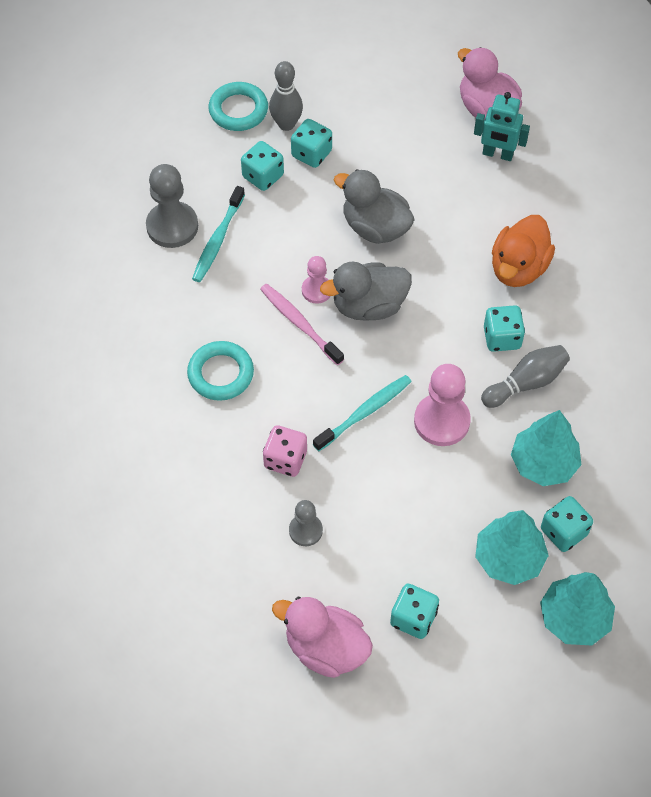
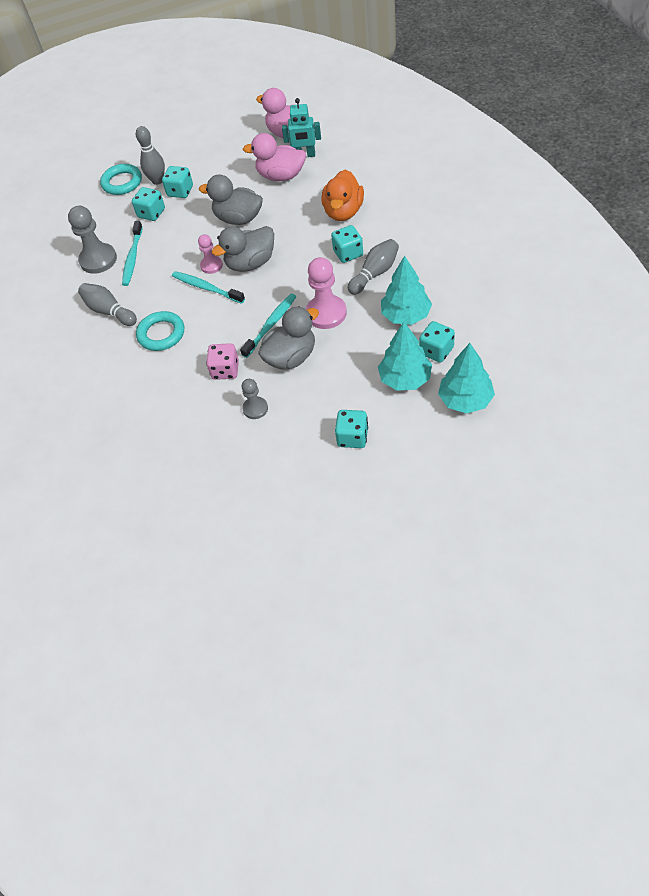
camera: 10 degrees left, 5 degrees down
pink toothbrush [260,284,344,365] -> turquoise toothbrush [172,271,245,304]
pink duck [272,597,373,678] -> pink duck moved to [243,133,306,181]
none -> grey bowling pin [78,283,137,326]
none -> grey duck [258,306,319,370]

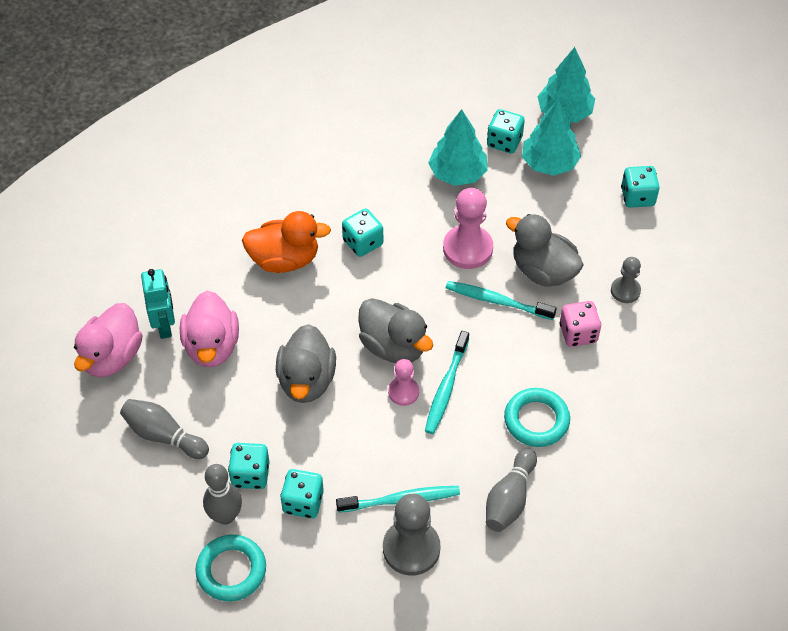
camera: 110 degrees left, 0 degrees up
grey bowling pin [348,239,399,295] -> grey bowling pin moved to [120,399,209,459]

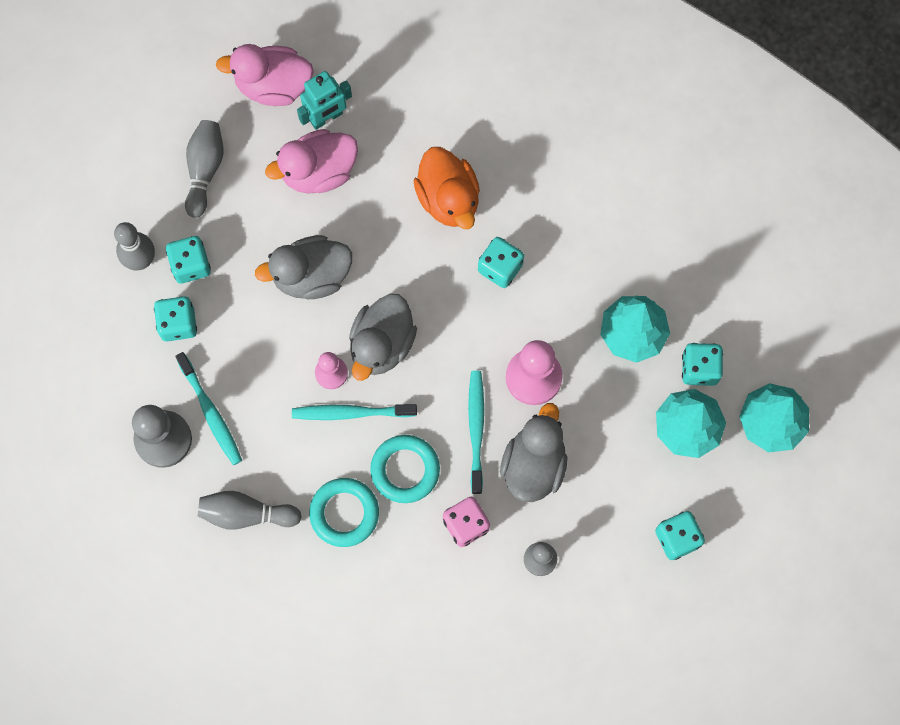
camera: 70 degrees right, 20 degrees up
turquoise ring [195,535,266,601] -> turquoise ring moved to [370,435,440,503]

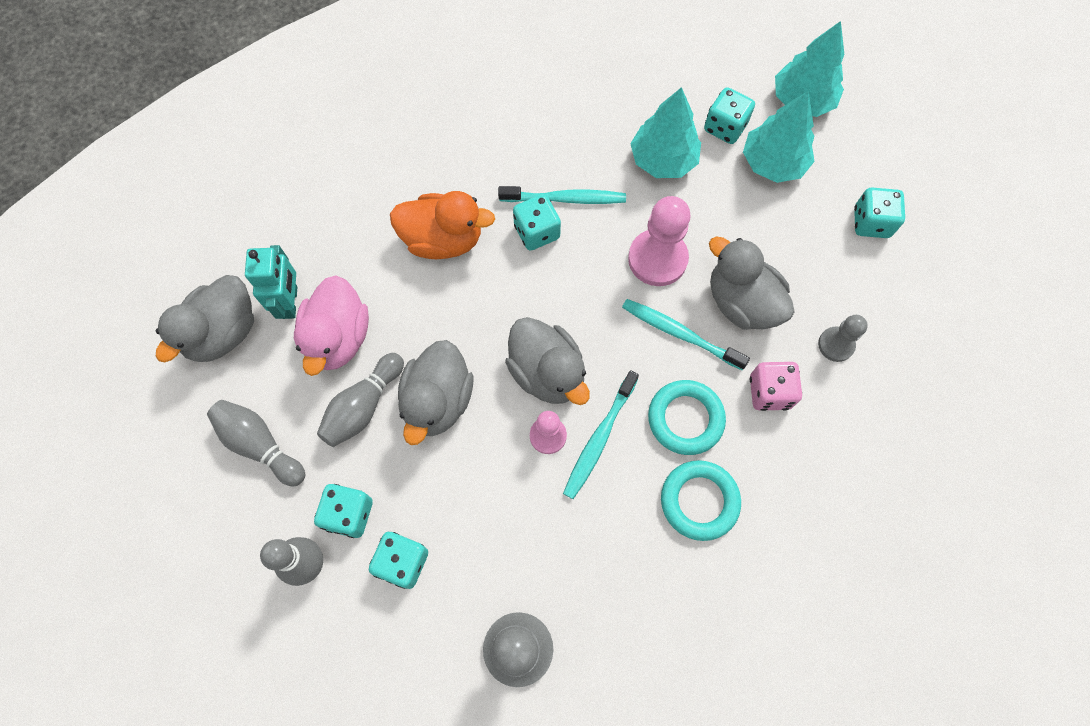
camera: 60 degrees left, 5 degrees down
turquoise toothbrush [175,352,242,465] -> turquoise toothbrush moved to [498,186,626,204]
grey bowling pin [198,491,302,530] -> grey bowling pin moved to [317,353,404,447]
pink duck [216,44,314,106] -> grey duck [156,275,254,362]

